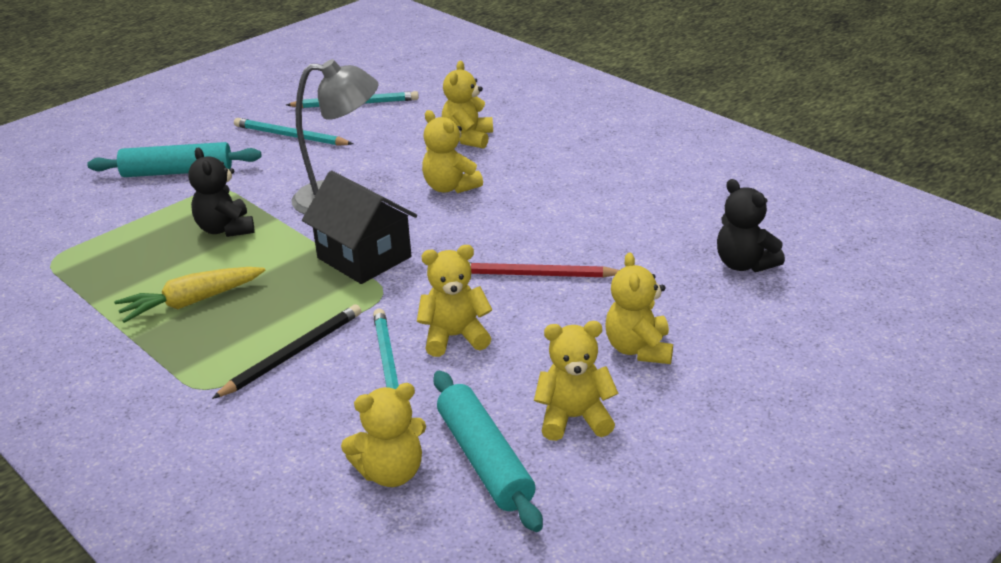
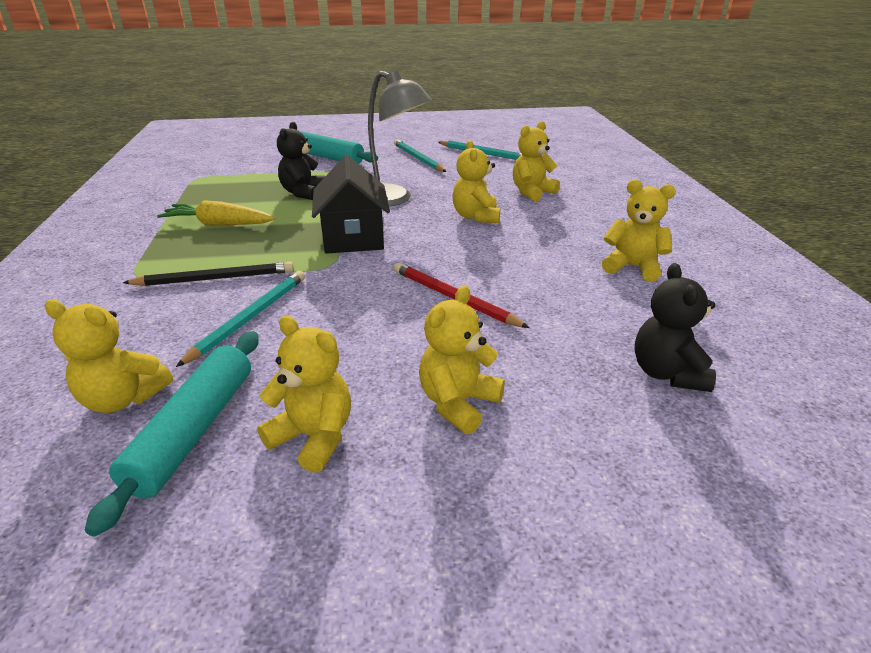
camera: 35 degrees right, 0 degrees up
yellow teddy bear [417,245,493,357] -> yellow teddy bear moved to [602,179,676,282]

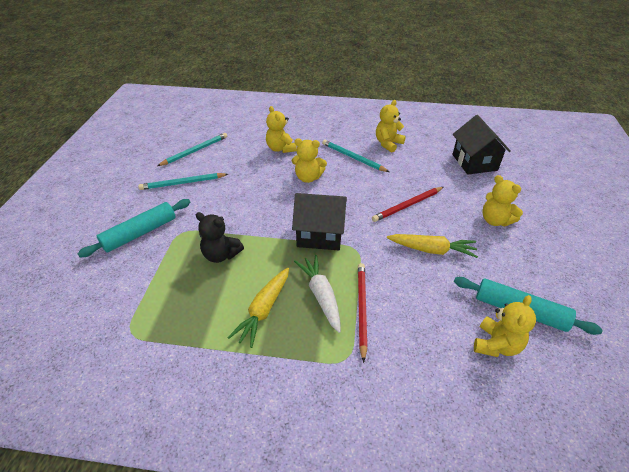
camera: 75 degrees left, 10 degrees up
black pencil [123,262,294,286] -> red pencil [358,263,367,363]
turquoise pencil [176,271,305,367] -> turquoise pencil moved to [322,140,389,172]
yellow teddy bear [257,316,351,473] -> none
grey lamp [368,71,432,206] -> none
black teddy bear [634,263,716,392] -> black house [453,115,511,175]
none -> white carrot [294,255,341,333]
none -> yellow carrot [387,234,478,258]

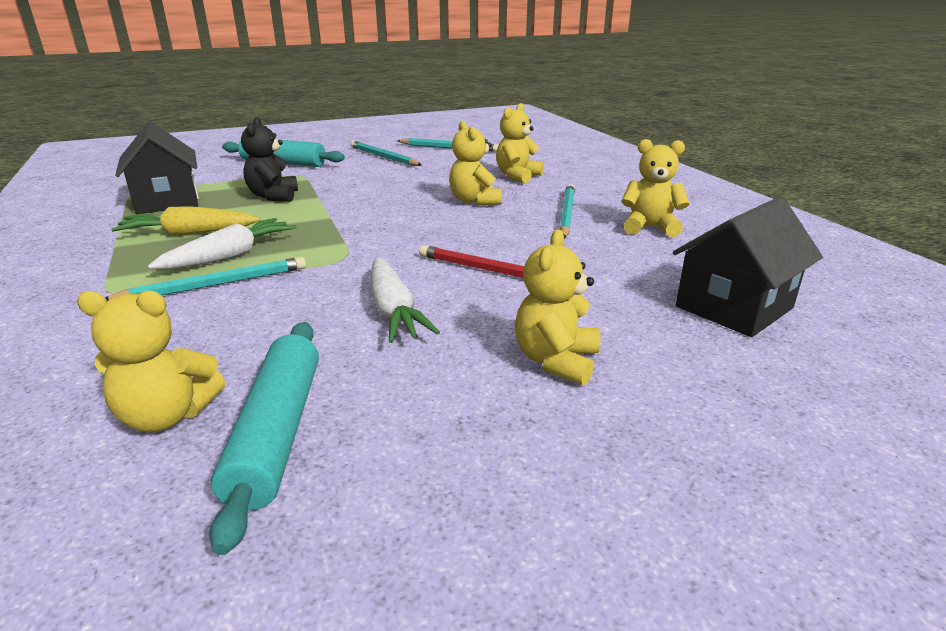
camera: 60 degrees right, 15 degrees down
black house [292,193,347,250] -> black house moved to [115,122,199,214]
red pencil [358,263,367,363] -> turquoise pencil [105,257,306,301]
yellow carrot [387,234,478,258] -> white carrot [370,258,440,343]

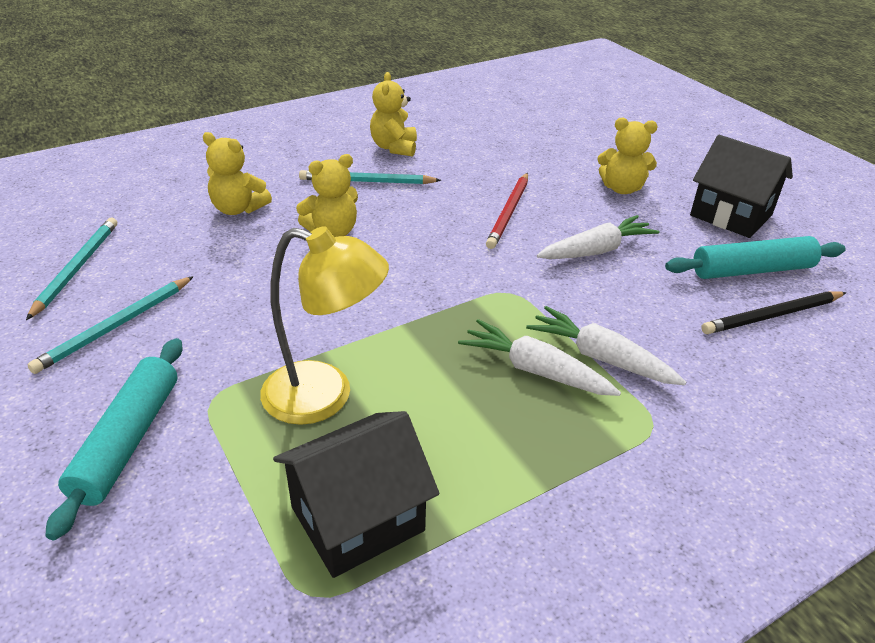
camera: 100 degrees left, 10 degrees up
yellow teddy bear [77,291,225,432] -> black pencil [701,291,847,334]
turquoise pencil [105,257,306,301] -> white carrot [526,306,687,385]
yellow carrot [111,206,260,236] -> none
black teddy bear [241,117,298,202] -> yellow lamp [260,226,389,425]
black house [673,196,823,337] -> black house moved to [690,135,793,238]

